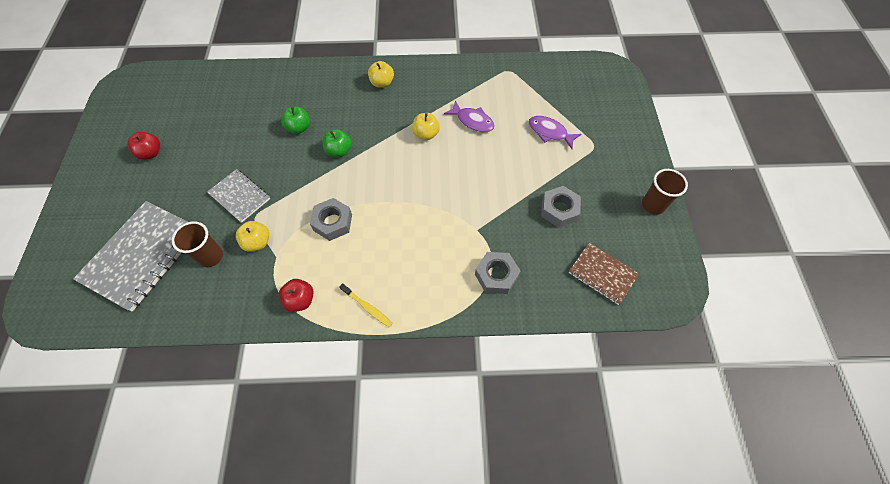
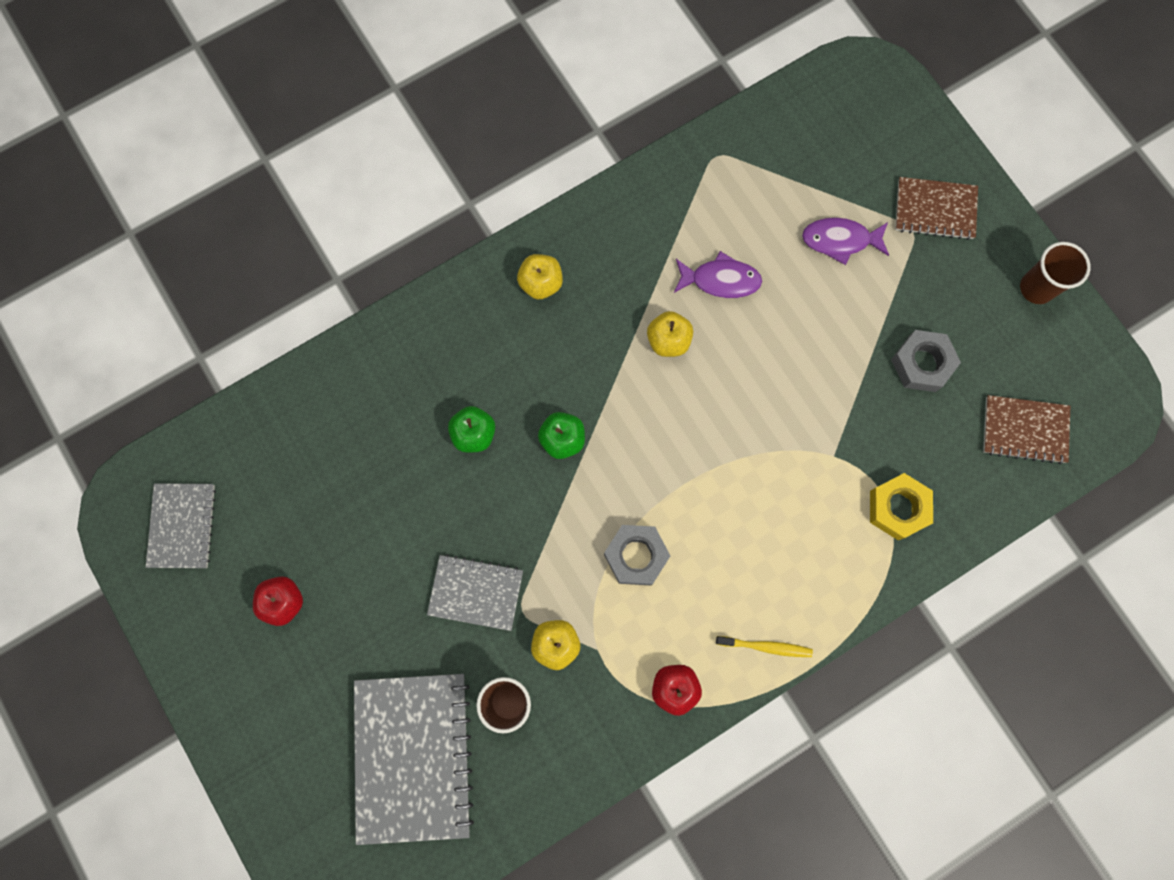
camera: 30 degrees left, 15 degrees up
grey nut [475,252,521,294] -> yellow nut [870,473,933,540]
none -> grey notebook [146,483,216,568]
none -> brown notebook [895,177,978,240]

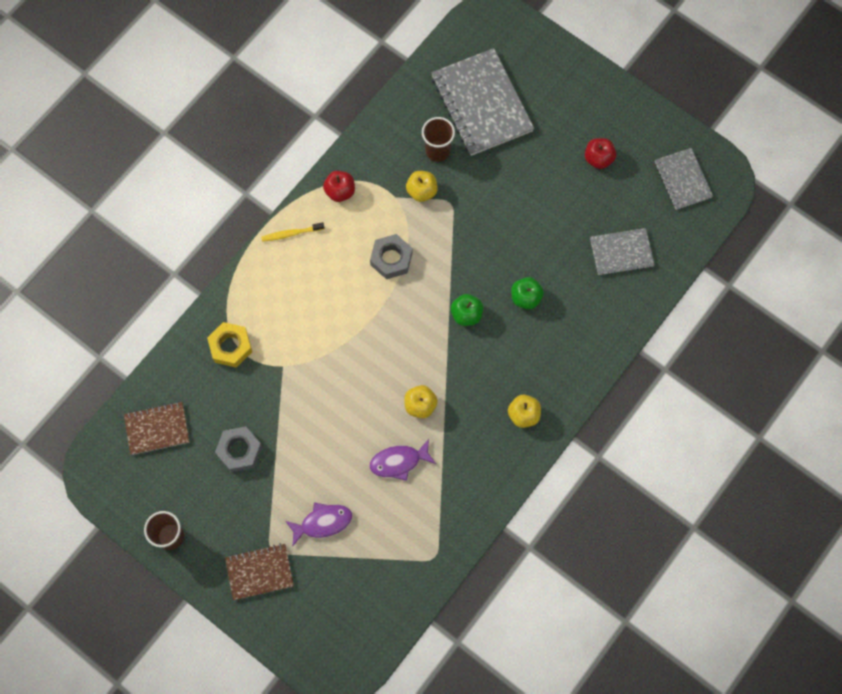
camera: 160 degrees right, 5 degrees down
grey notebook [427,554,523,631] -> grey notebook moved to [590,228,654,276]

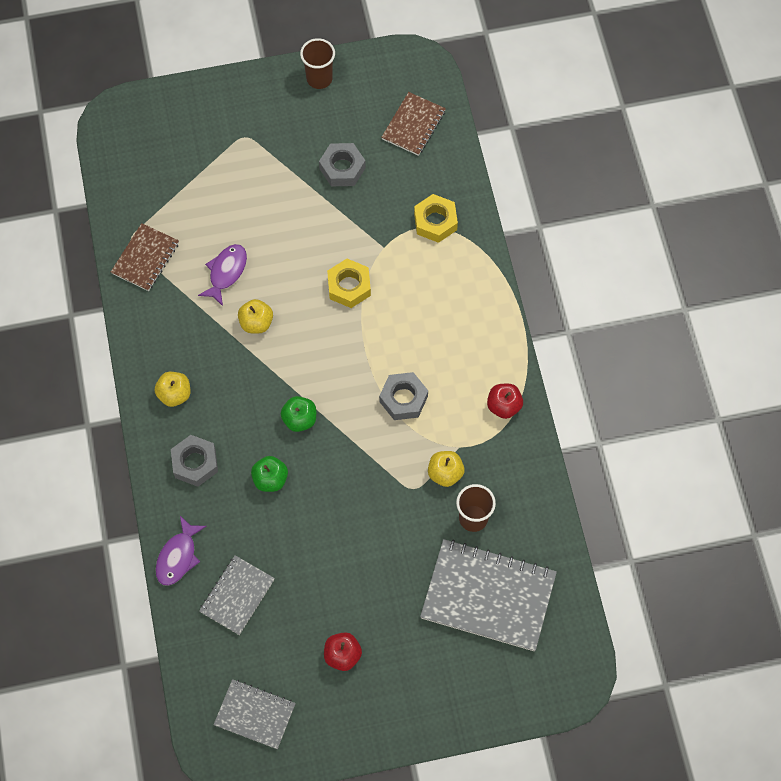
camera: 130 degrees right, 5 degrees down
brown notebook [225,543,294,600] -> brown notebook moved to [111,223,179,291]
yellow toothbrush [261,222,324,242] -> none
purple fish [285,502,352,546] -> purple fish moved to [155,516,207,586]
none -> grey nut [171,435,218,487]
none -> yellow nut [327,259,371,308]

